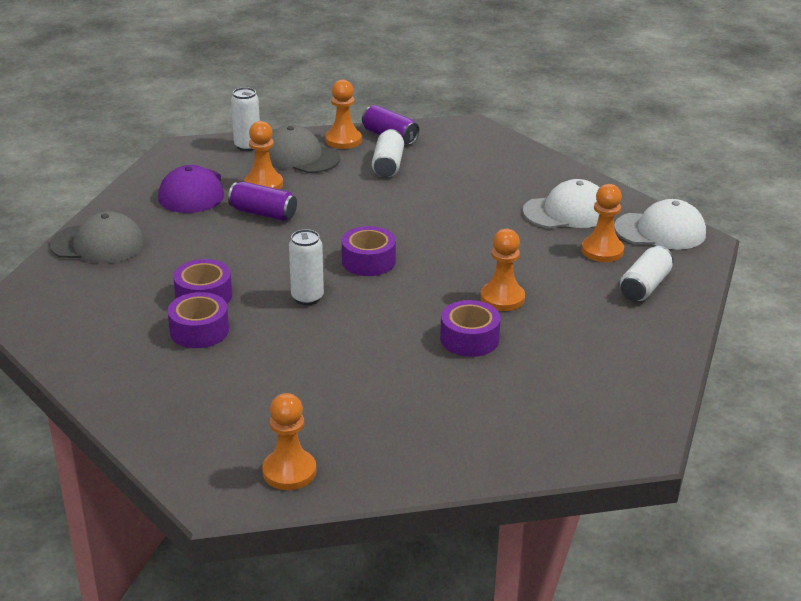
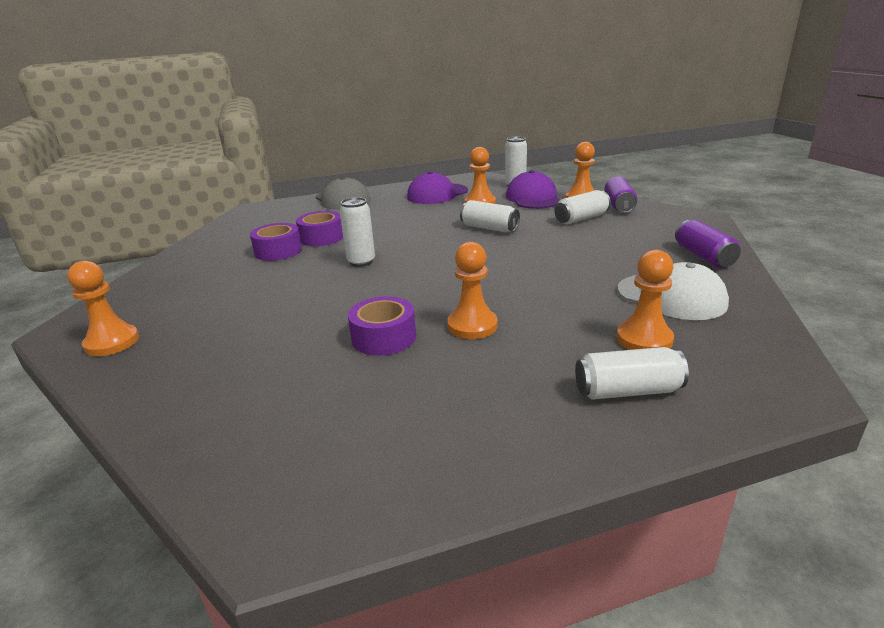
camera: 55 degrees right, 5 degrees down
purple can [228,182,297,221] -> purple can moved to [675,220,741,268]
grey cap [268,125,340,173] -> purple cap [506,170,560,209]
purple tape [342,226,396,276] -> none
white cap [614,199,706,250] -> none
none -> white can [460,200,520,233]

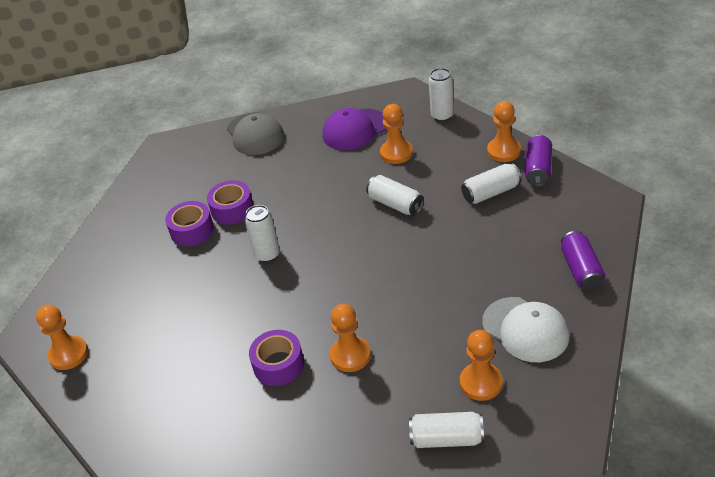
camera: 10 degrees right, 15 degrees up
purple cap [506,170,560,209] -> none

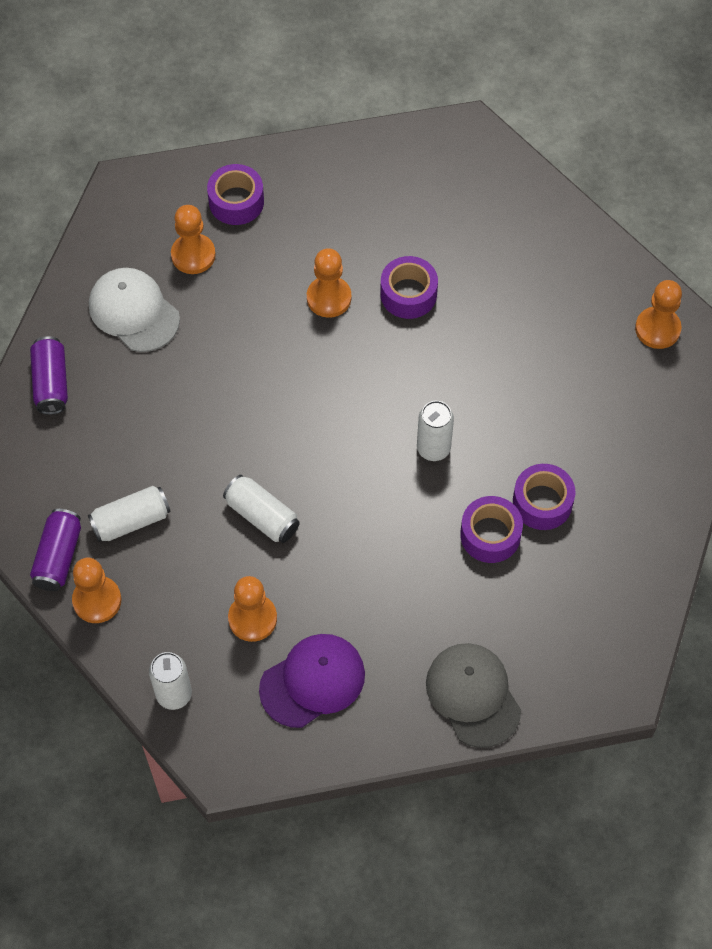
camera: 175 degrees right, 20 degrees up
white can [409,412,484,448] -> purple tape [207,164,264,225]

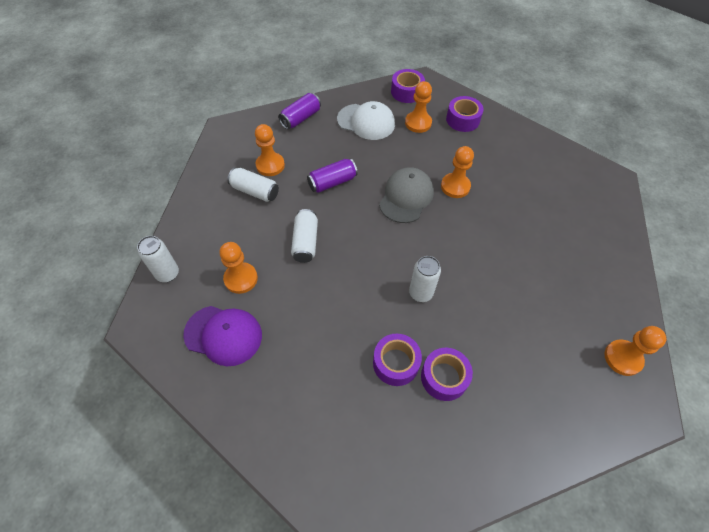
camera: 50 degrees right, 5 degrees down
purple can [30,509,81,591] -> purple can moved to [307,158,358,193]
orange pawn [72,558,122,623] -> orange pawn moved to [255,124,285,176]
white cap [89,268,180,352] -> white cap turned 105 degrees clockwise [337,101,395,140]
purple tape [380,256,438,319] -> purple tape moved to [391,69,425,103]
grey cap [426,643,521,748] -> grey cap moved to [379,167,434,223]

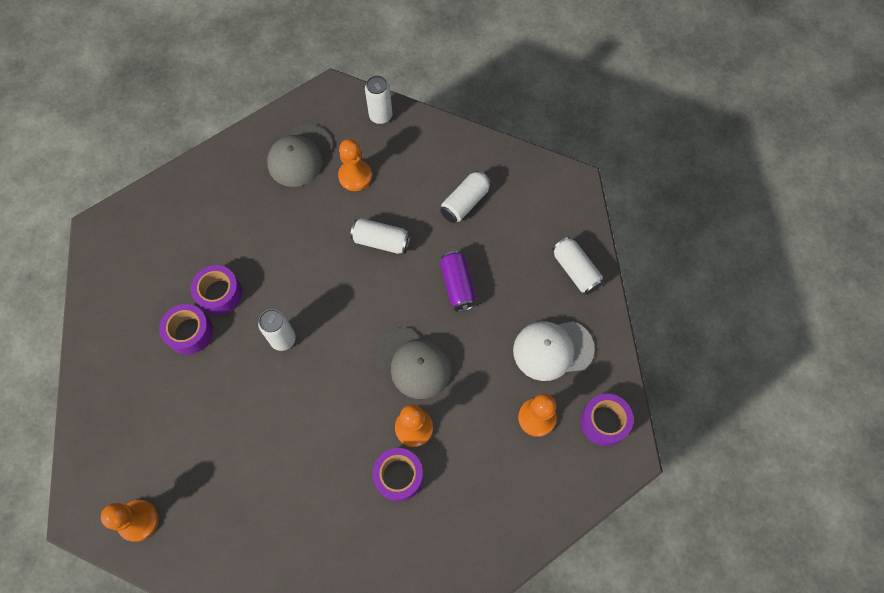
camera: 105 degrees right, 10 degrees up
purple cap [183,306,262,366] -> grey cap [267,124,333,187]
orange pawn [255,124,285,176] -> none
purple can [278,93,321,129] -> white can [552,237,603,295]
white cap [337,101,395,140] -> white cap turned 45 degrees clockwise [513,321,595,381]
purple tape [446,96,484,132] -> purple tape moved to [372,448,423,502]

